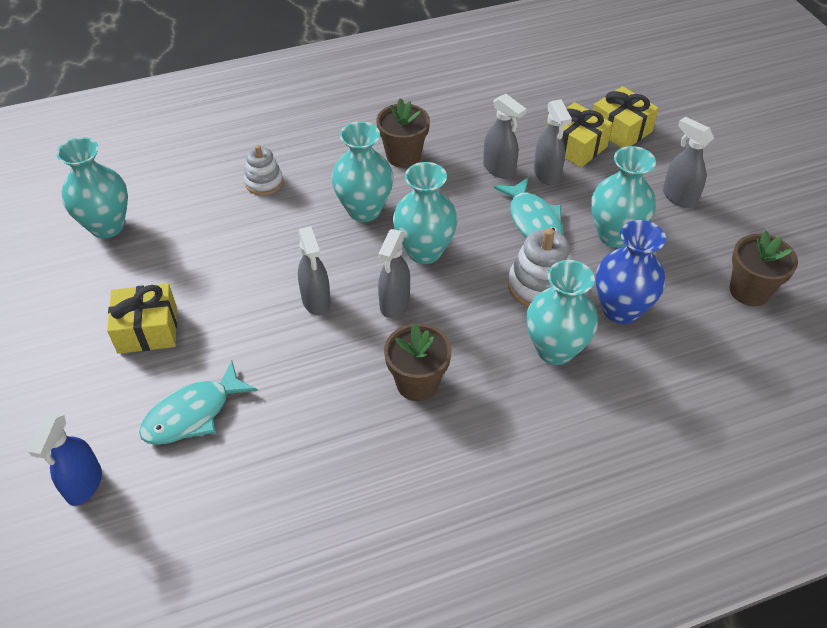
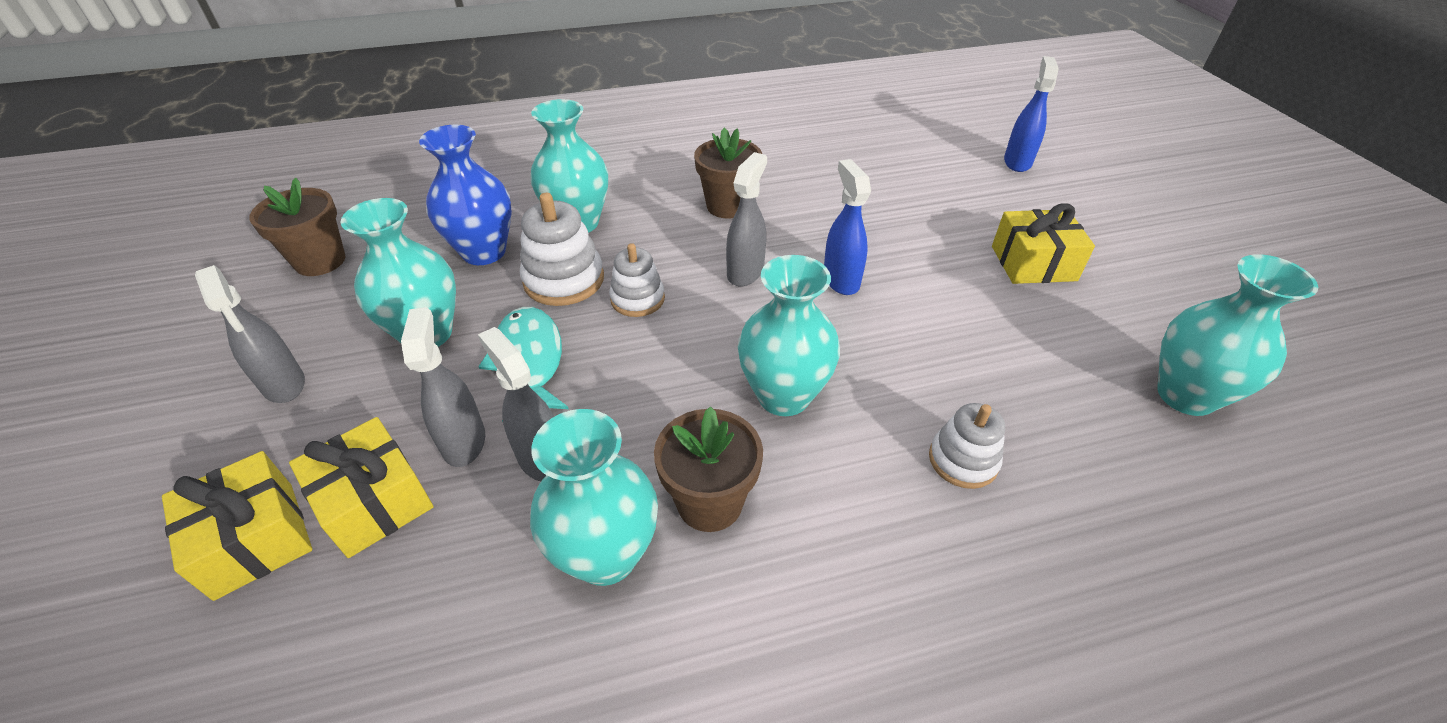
camera: 175 degrees left, 5 degrees down
turquoise fish [139,361,258,445] -> none
grey spray bottle [298,226,331,315] -> blue spray bottle [824,159,871,295]
turquoise vase [393,162,458,264] -> turquoise vase moved to [530,409,658,586]
none -> white stacking toy [609,243,665,317]

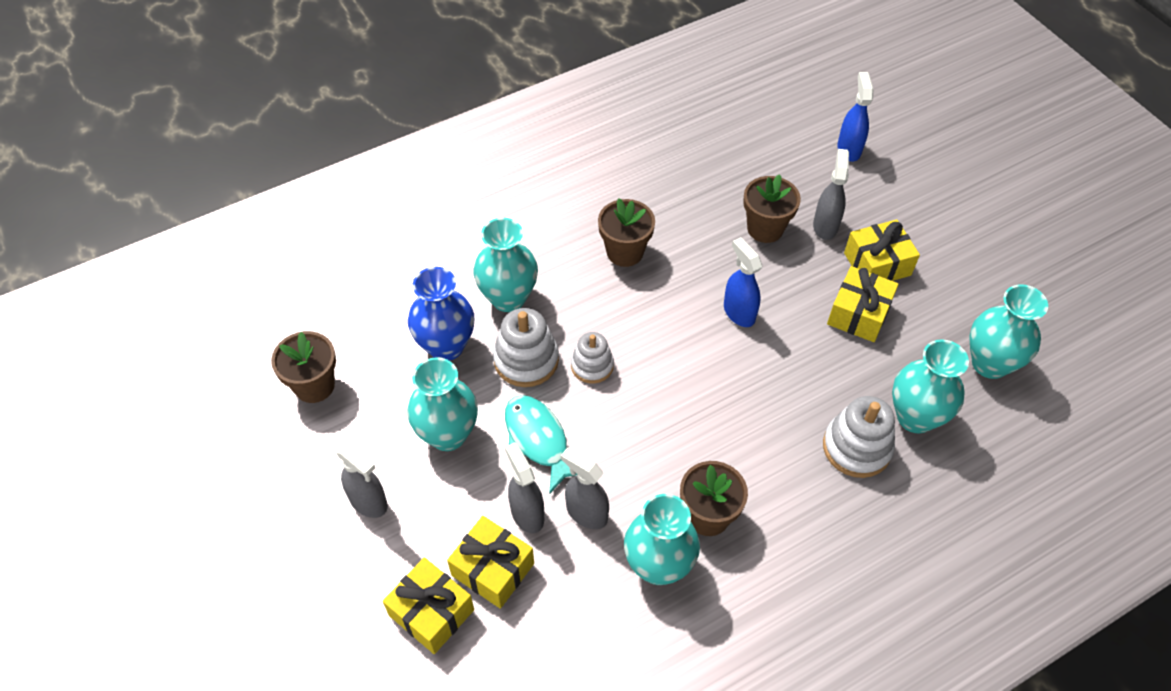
camera: 15 degrees left, 10 degrees up
grey spray bottle [726,152,767,286] -> grey spray bottle moved to [813,149,849,240]
turquoise vase [738,255,840,416] -> turquoise vase moved to [892,339,969,434]
white stacking toy [929,403,1005,489] -> white stacking toy [823,396,895,478], size x1.52
none -> brown flower pot [743,174,801,243]
none -> yellow gift [827,266,899,342]

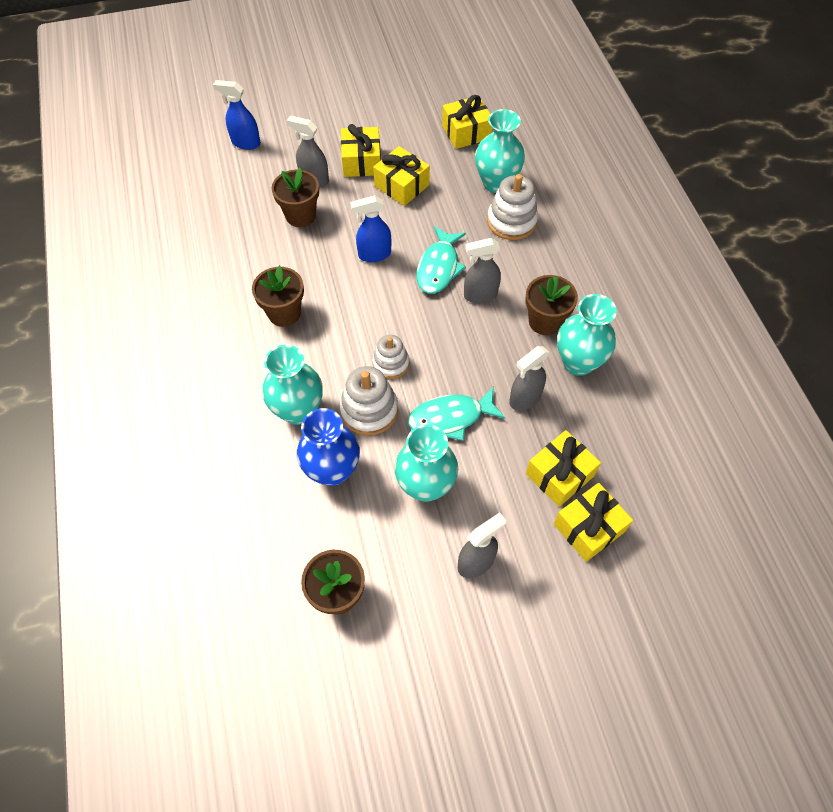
camera: 75 degrees left, 5 degrees up
grey spray bottle [505,442,544,533] -> grey spray bottle moved to [464,238,501,303]
turquoise vase [969,284,1048,379] -> yellow gift [442,95,492,149]
none -> turquoise fish [416,226,466,294]

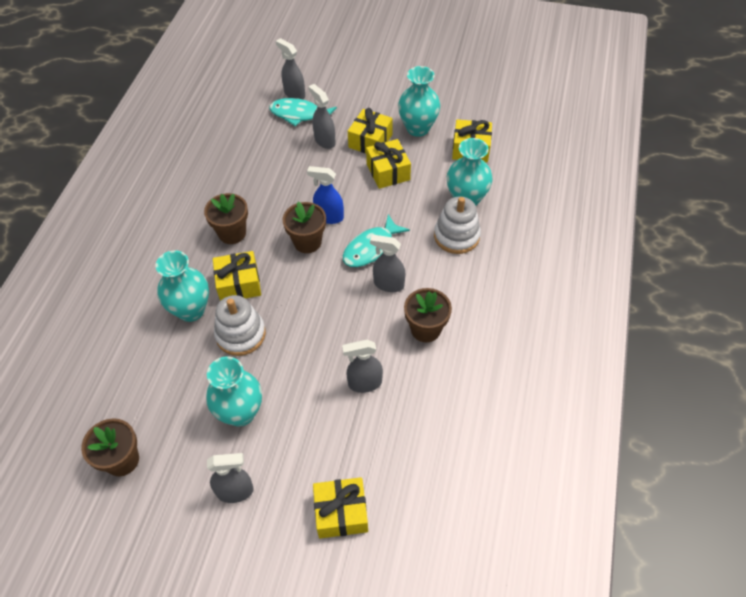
camera: 30 degrees right, 5 degrees down
blue spray bottle [213,80,261,150] -> grey spray bottle [276,38,305,99]
brown flower pot [272,167,319,227] -> brown flower pot moved to [283,201,326,253]
blue vase [297,408,360,486] -> none
white stacking toy [372,335,409,379] -> none
turquoise fish [408,387,505,441] -> turquoise fish moved to [269,98,337,126]
yellow gift [526,430,601,507] -> yellow gift moved to [213,251,261,301]
turquoise vase [557,294,617,376] -> turquoise vase moved to [398,66,440,137]

